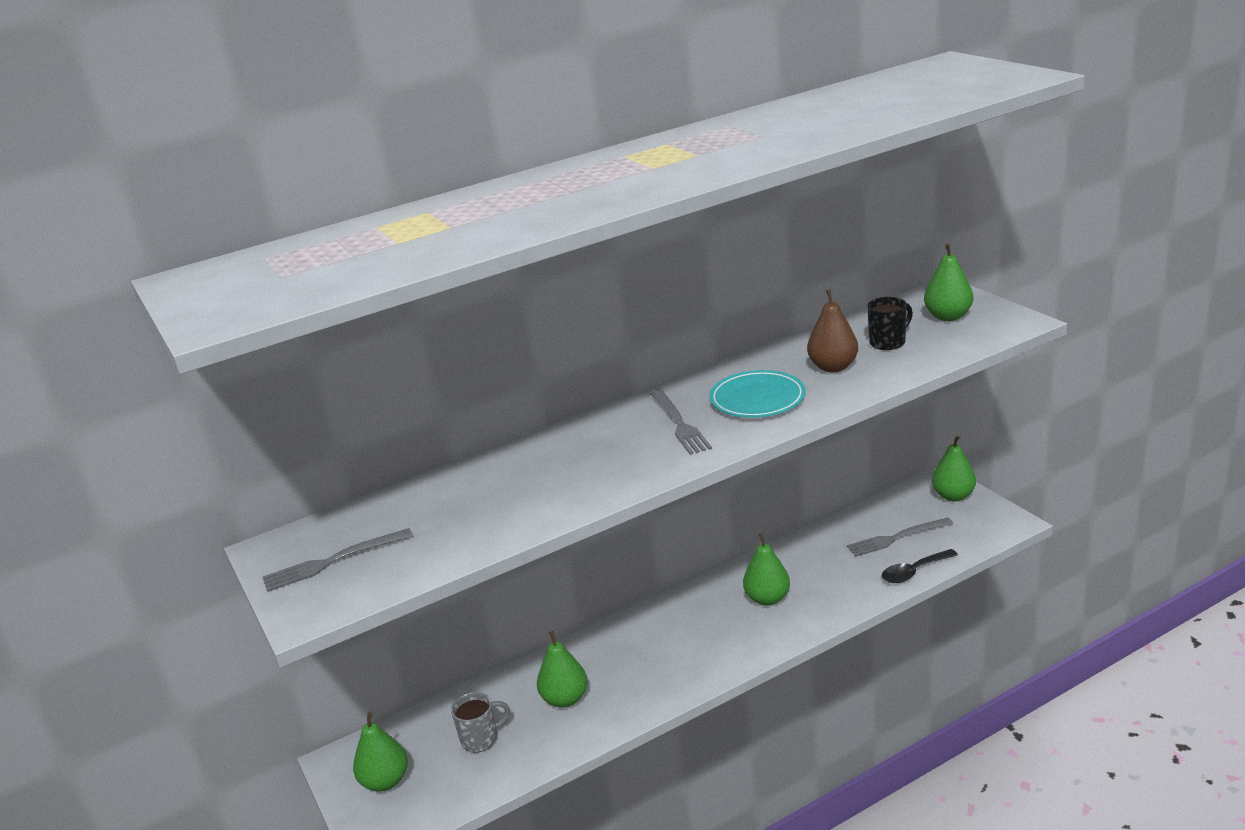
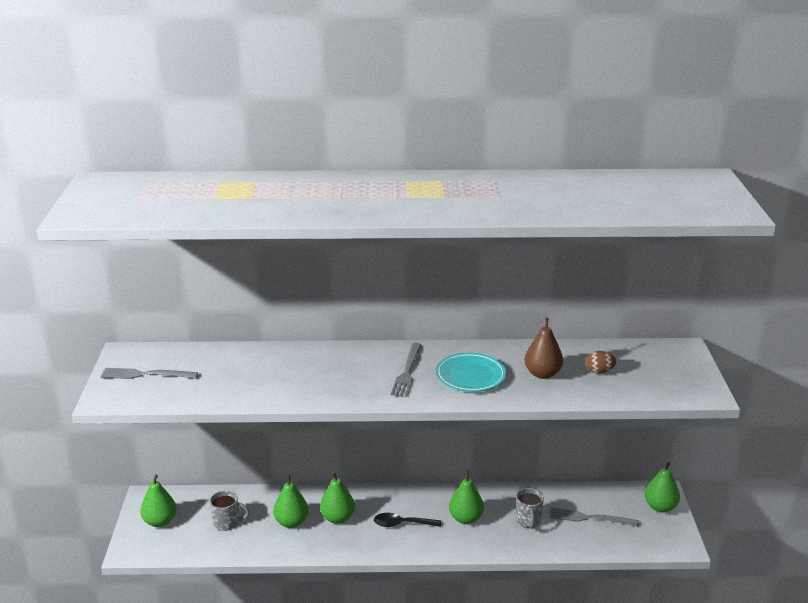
camera: 25 degrees right, 0 degrees up
black mug [867,297,913,350] -> brown egg [586,351,616,373]
black spoon [882,549,958,583] -> black spoon moved to [374,513,441,527]
green pear [924,243,973,321] -> green pear moved to [320,472,355,524]
none -> grey mug [516,488,544,529]

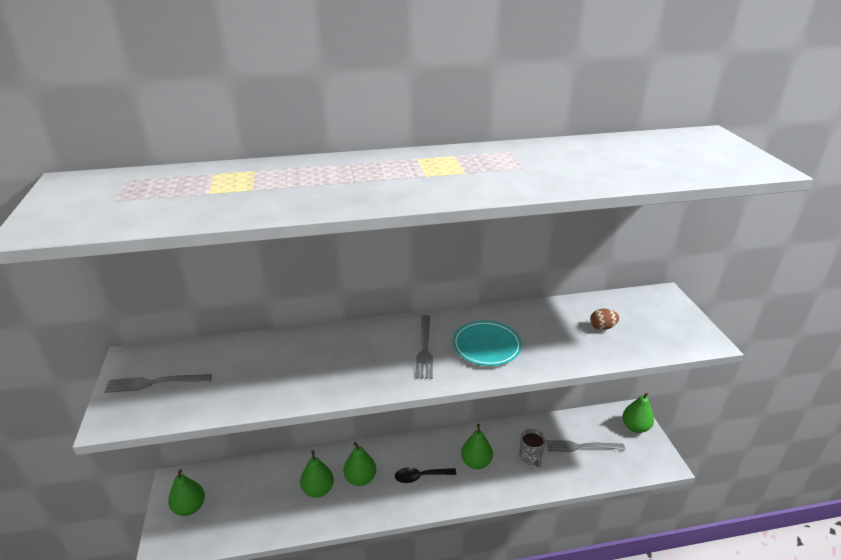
camera: 10 degrees left, 5 degrees up
grey mug [210,490,250,531] -> none
brown pear [525,318,563,379] -> none

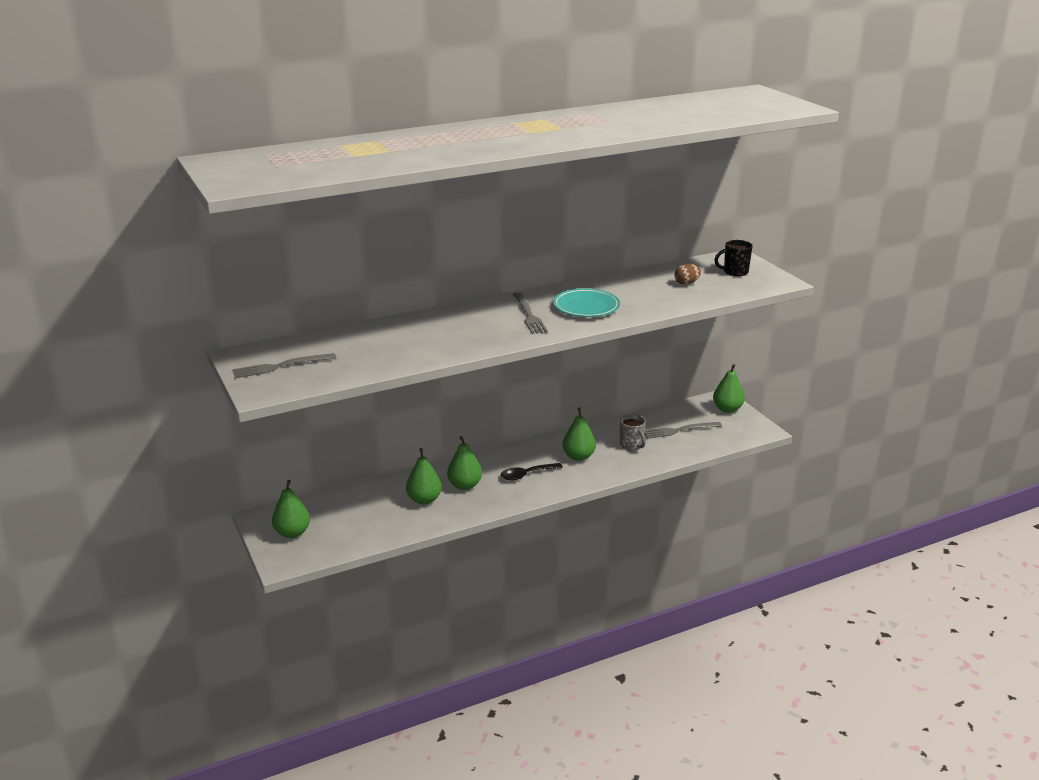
camera: 15 degrees left, 5 degrees down
none -> black mug [714,240,753,276]

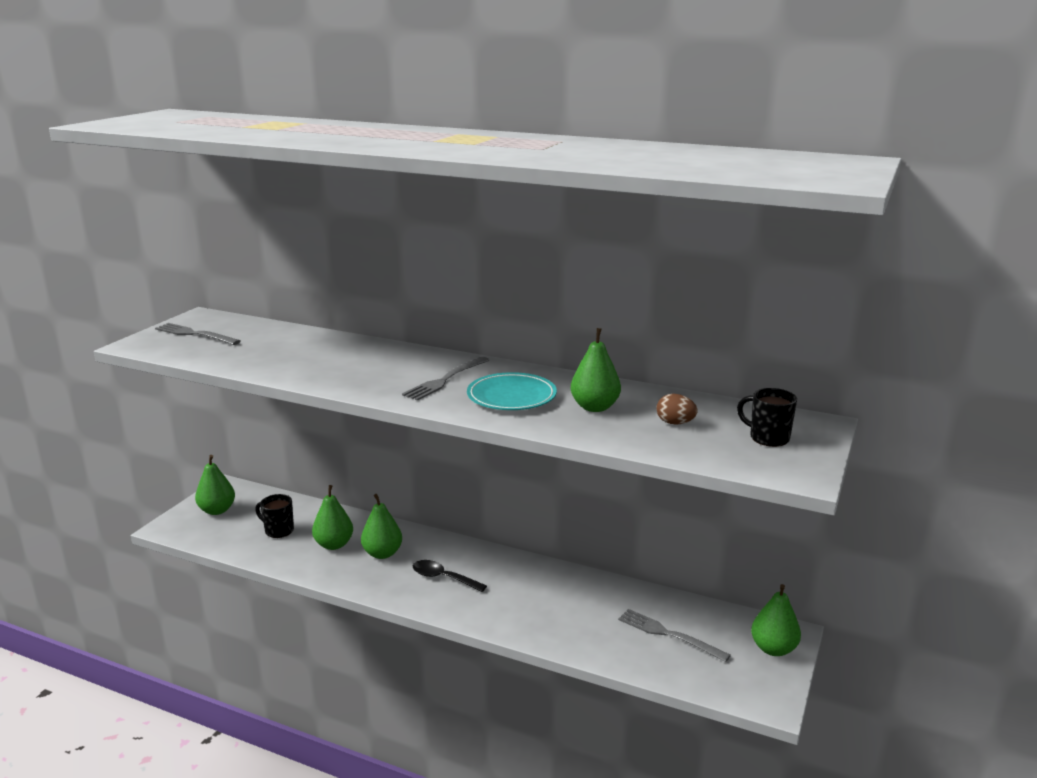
camera: 50 degrees right, 5 degrees down
green pear [562,407,596,461] -> green pear moved to [571,328,621,412]
grey mug [620,414,646,450] -> none
none -> black mug [255,494,294,538]

